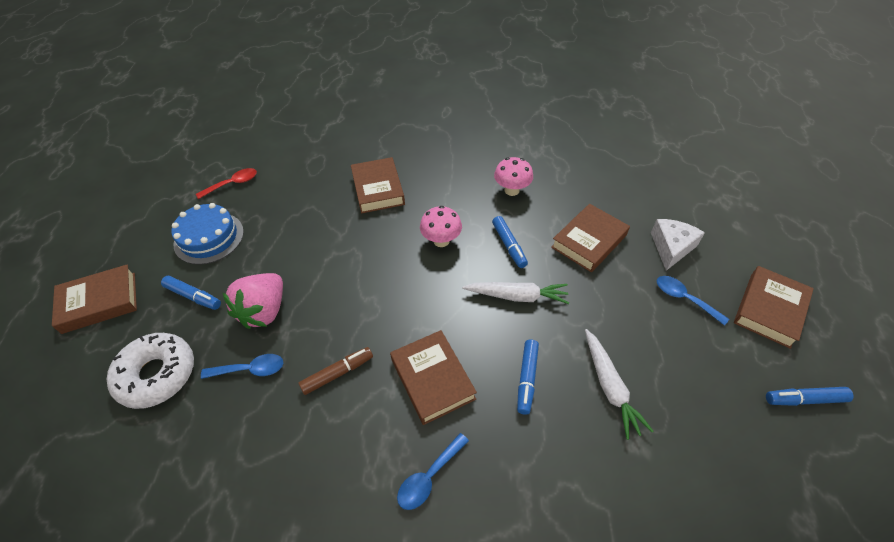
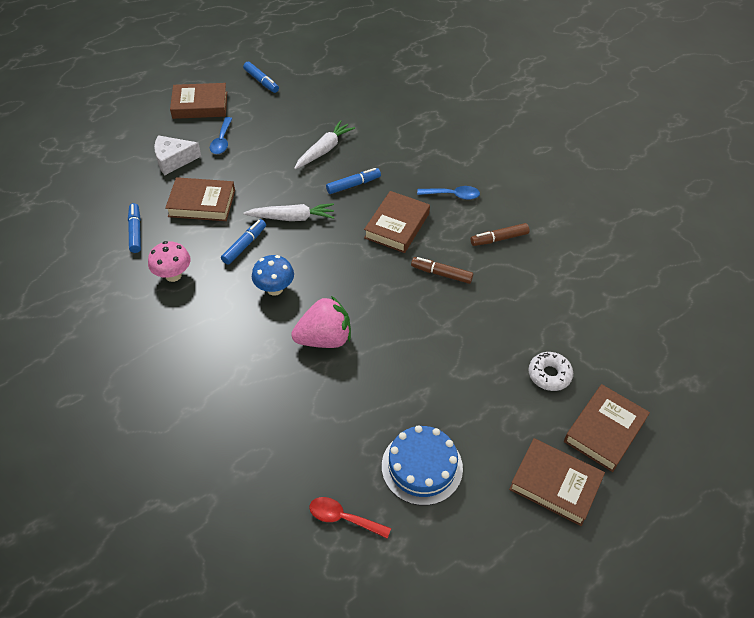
camera: 130 degrees left, 0 degrees up
white donut [107,333,194,409] -> white donut [528,352,573,391], size x0.61
blue marker [161,276,221,310] -> blue marker moved to [128,203,141,253]
blue spoon [201,354,283,379] -> none
pink strawberry [222,273,283,329] -> pink strawberry moved to [291,296,351,348]
brown book [351,157,405,213] -> brown book moved to [564,384,650,472]
pink mushroom [420,206,462,247] -> blue mushroom [252,255,294,296]
white carrot [462,282,569,304] -> white carrot turned 120 degrees clockwise [243,203,335,221]
none -> brown marker [471,223,530,246]

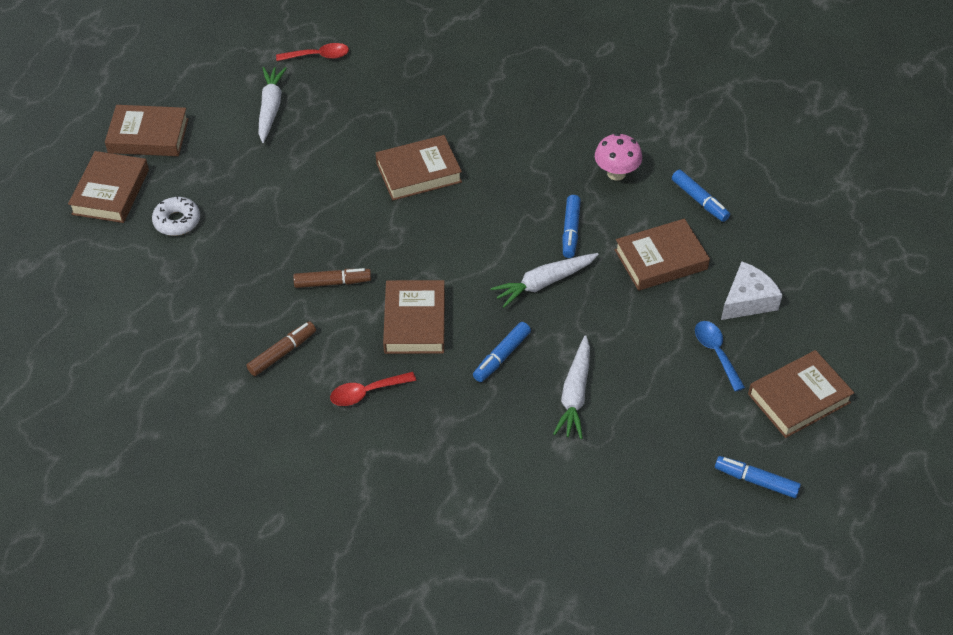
camera: 155 degrees right, 0 degrees up
blue mushroom [252,255,294,296] -> none
pink strawberry [291,296,351,348] -> brown book [376,135,462,201]
blue cake [382,425,463,505] -> white carrot [259,67,287,143]
blue spoon [417,186,480,200] -> red spoon [330,372,416,406]

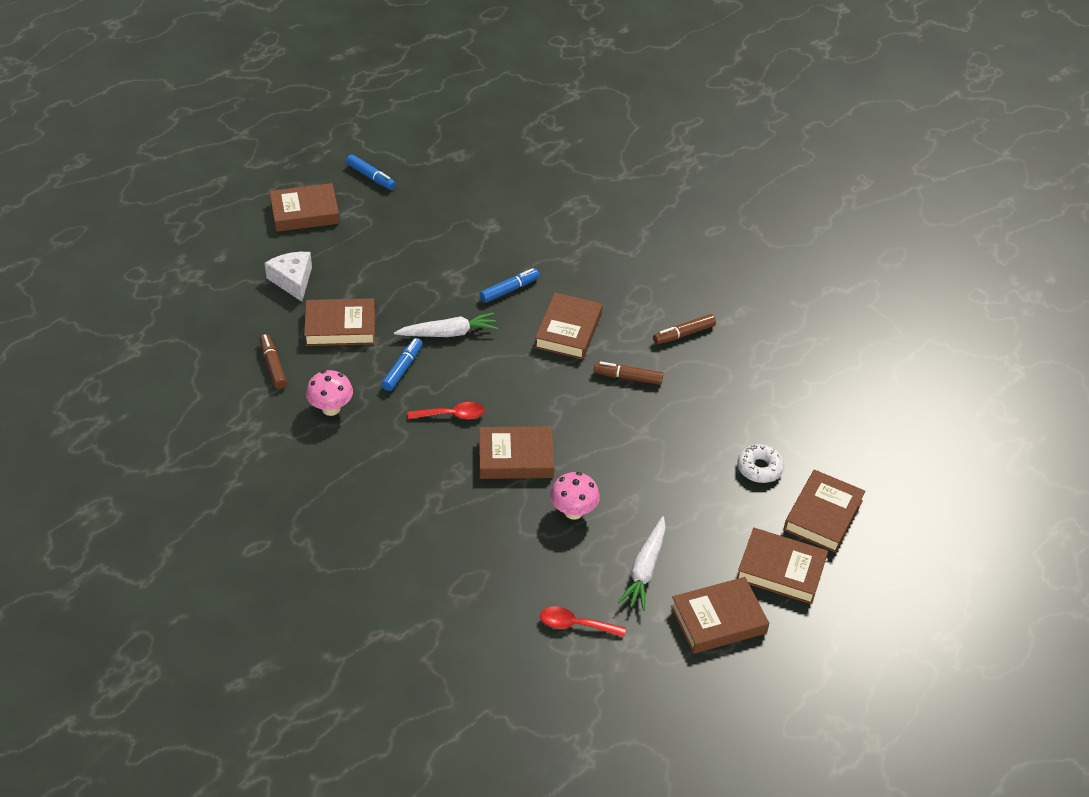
camera: 165 degrees left, 5 degrees down
red spoon [330,372,416,406] -> red spoon moved to [408,402,485,420]
white carrot [553,335,590,439] -> none
blue marker [672,170,730,222] -> brown marker [259,334,287,389]
blue spoon [695,321,745,392] -> none
white cheese [721,261,782,320] -> white cheese turned 90 degrees clockwise [264,252,312,302]
none -> pink mushroom [550,472,600,520]
none -> brown book [671,577,769,654]

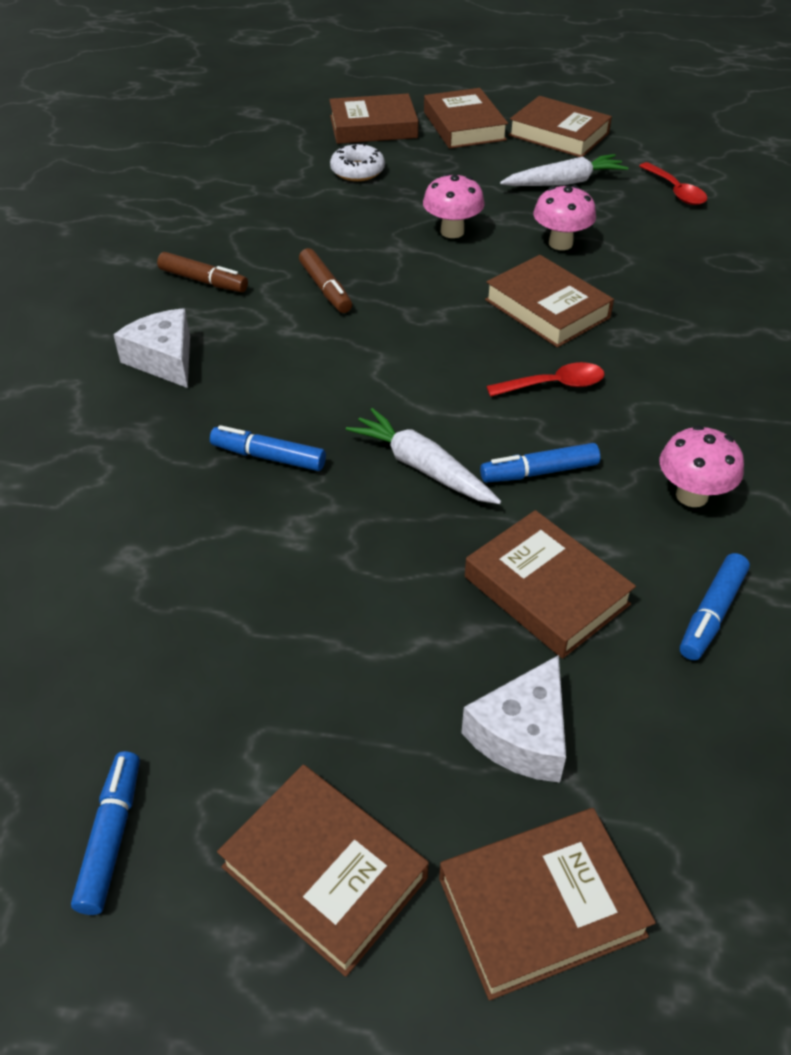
camera: 125 degrees left, 0 degrees up
brown marker [259,334,287,389] -> blue marker [680,553,750,660]
red spoon [408,402,485,420] -> red spoon turned 120 degrees clockwise [486,362,605,397]
brown book [535,293,603,359] -> brown book moved to [439,808,656,1001]
none -> white cheese [113,308,190,388]
none -> pink mushroom [423,173,484,238]

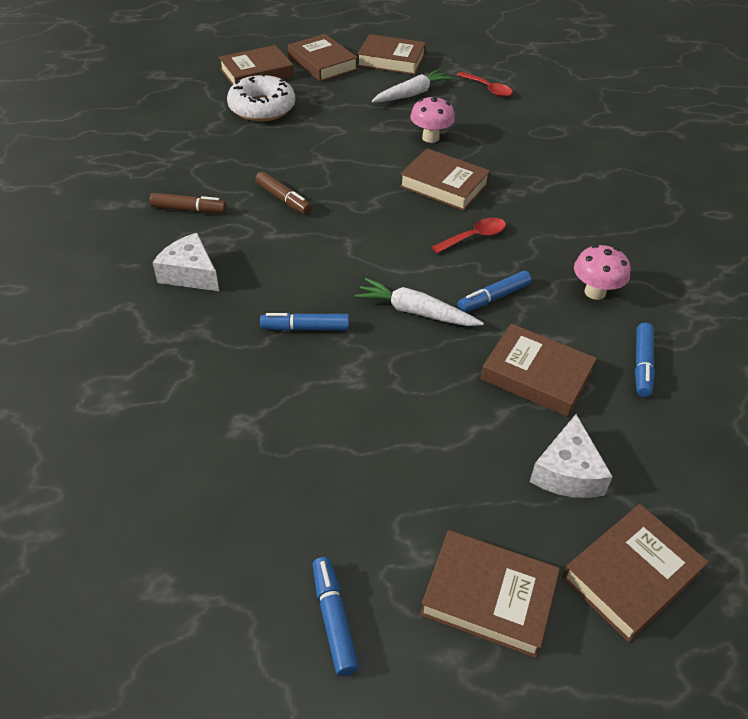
camera: 20 degrees left, 0 degrees up
white donut [330,143,385,181] -> white donut [227,73,295,122], size x1.64
pink mushroom [423,173,484,238] -> none

